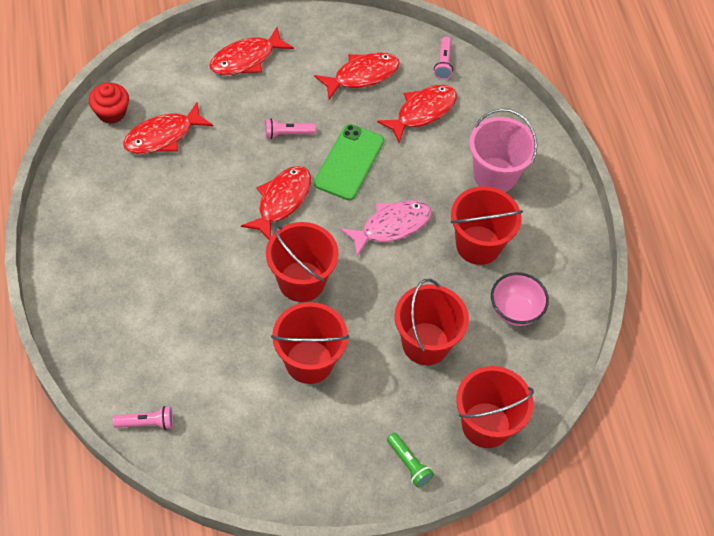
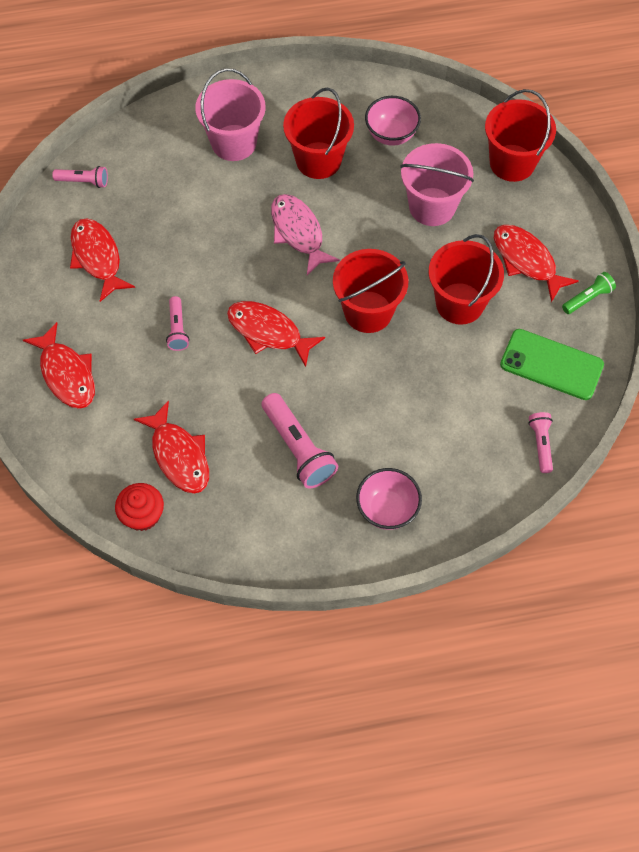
camera: 85 degrees left, 5 degrees up
green phone [314,124,384,200] -> green phone moved to [500,329,604,400]
red fish [377,85,457,143] -> red fish moved to [494,225,579,303]
green flashlight [387,433,434,487] -> green flashlight moved to [562,272,616,314]
red bucket [394,279,469,365] -> pink bucket [400,143,474,226]
none -> pink flashlight [262,393,338,488]
none -> pink bowl [356,468,422,530]

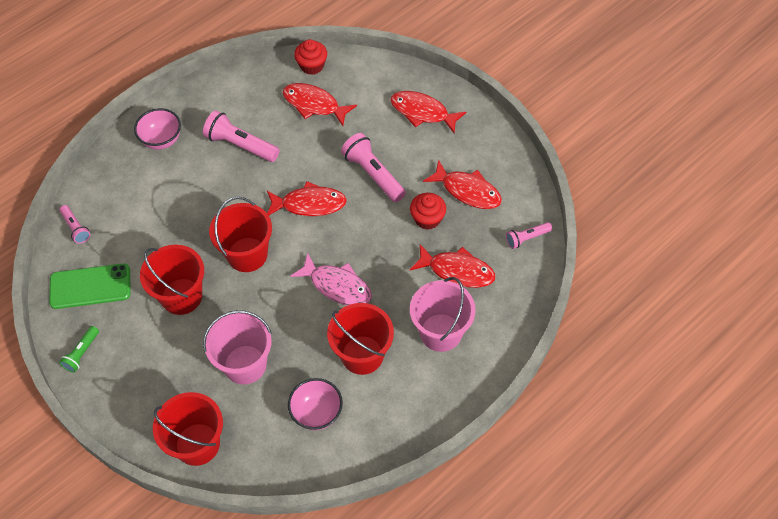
camera: 150 degrees right, 5 degrees down
pink flashlight [166,296,189,351] -> pink flashlight [341,133,406,202], size x1.75
red fish [494,225,579,303] -> red fish moved to [410,244,495,288]
none -> red cupcake [410,193,446,230]

